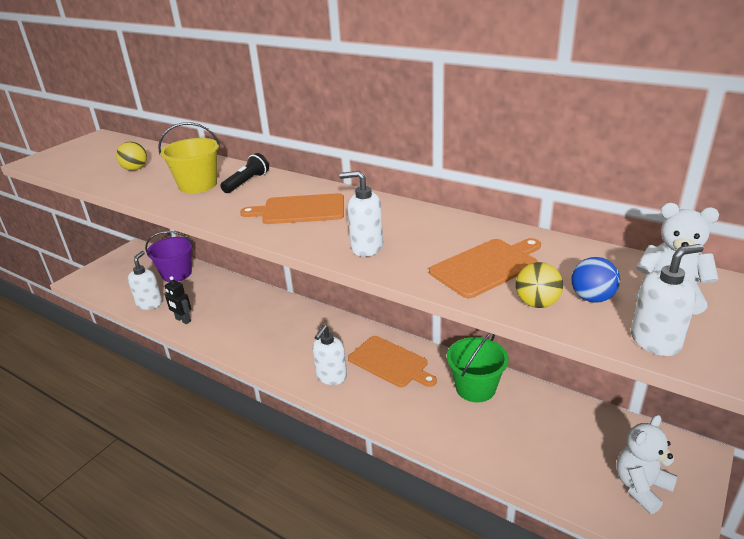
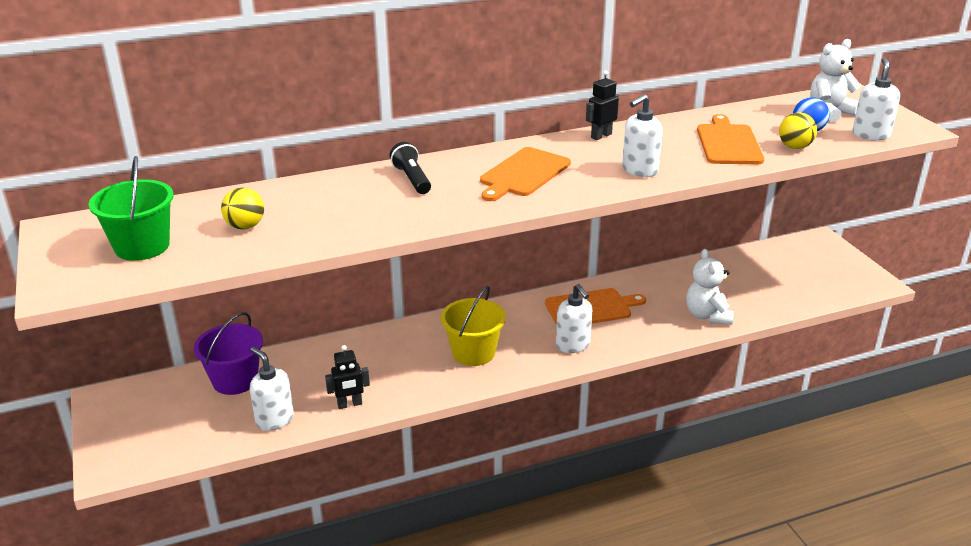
camera: 55 degrees left, 0 degrees up
yellow bucket [158,122,220,193] -> yellow bucket moved to [441,286,506,366]
green bucket [447,333,509,402] -> green bucket moved to [89,156,174,261]
white teddy bear [616,415,677,514] -> white teddy bear moved to [686,249,734,325]
none -> black robot [586,70,619,140]

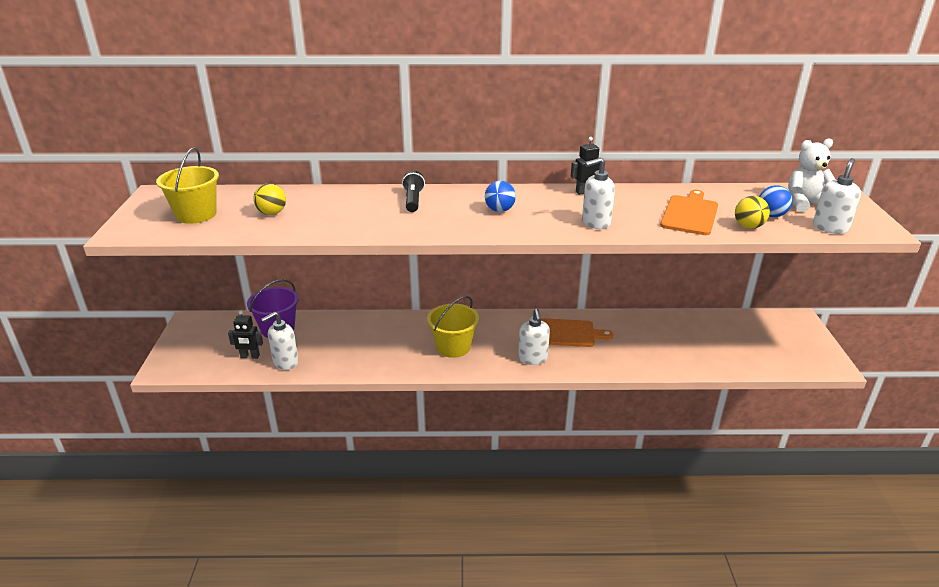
camera: 20 degrees right, 0 degrees up
green bucket [89,156,174,261] -> yellow bucket [156,147,219,224]
white soap dispenser [250,347,294,431] -> white soap dispenser turned 105 degrees counterclockwise [261,312,299,370]
black robot [325,345,370,409] -> black robot moved to [228,310,263,359]
orange cutting board [480,147,571,201] -> blue ball [485,181,516,212]
white teddy bear [686,249,734,325] -> none

